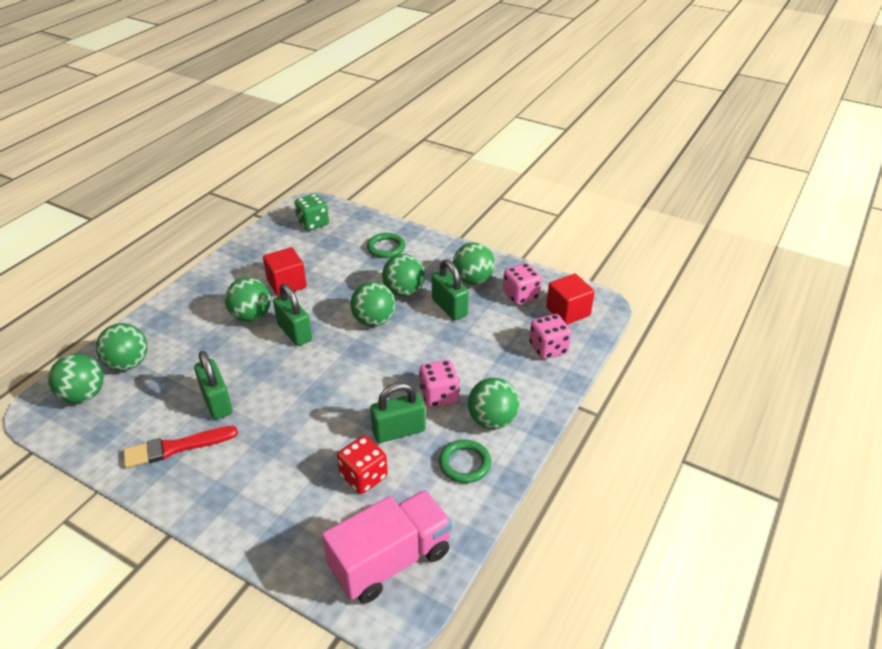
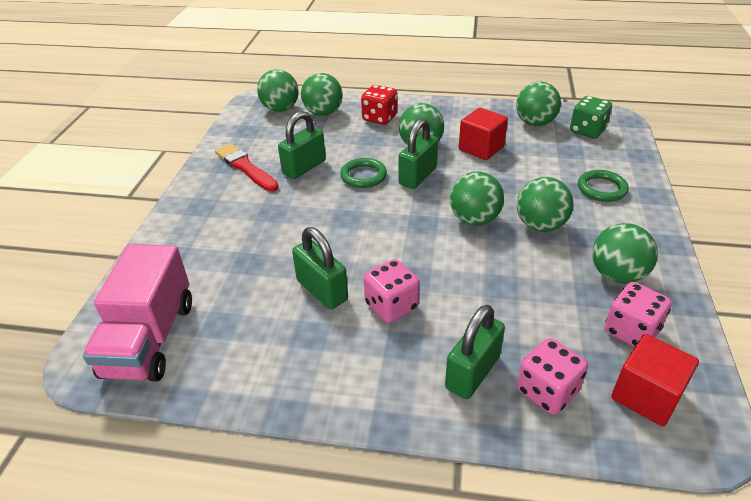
camera: 70 degrees right, 0 degrees up
pink truck [322,490,452,603] -> pink truck turned 60 degrees clockwise [82,244,192,382]
red dice [337,436,388,494] -> red dice moved to [361,85,397,125]
green padlock [432,259,469,320] -> green padlock moved to [445,305,505,399]
green ring [439,440,491,483] -> green ring moved to [340,158,387,188]
green ball [468,378,520,429] -> green ball moved to [516,82,561,126]

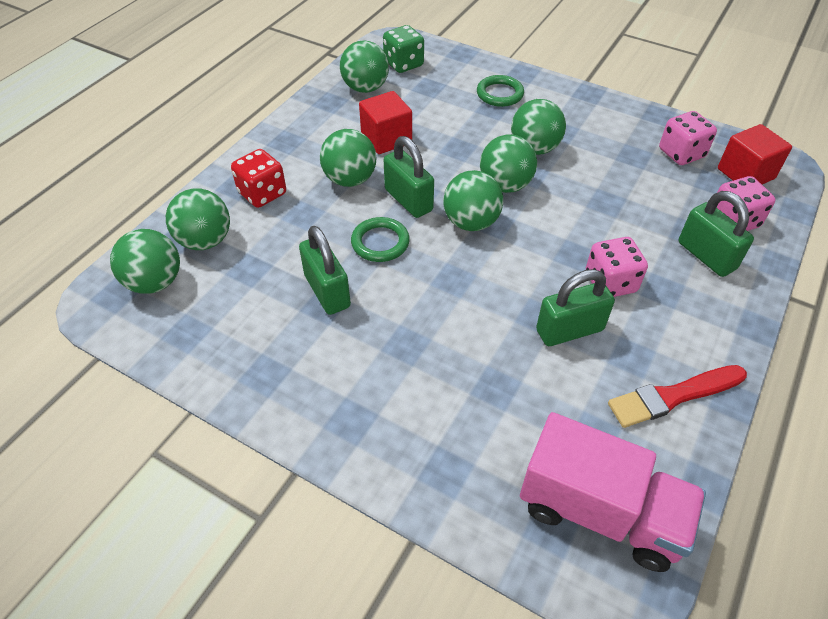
camera: 70 degrees left, 10 degrees up
red brush [215,143,279,192] -> red brush moved to [608,365,747,428]
green ball [592,223,658,284] -> green ball moved to [443,170,503,231]

